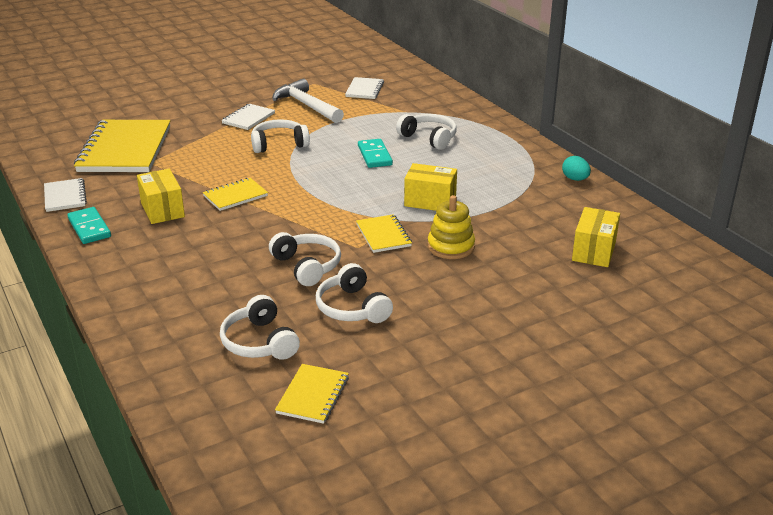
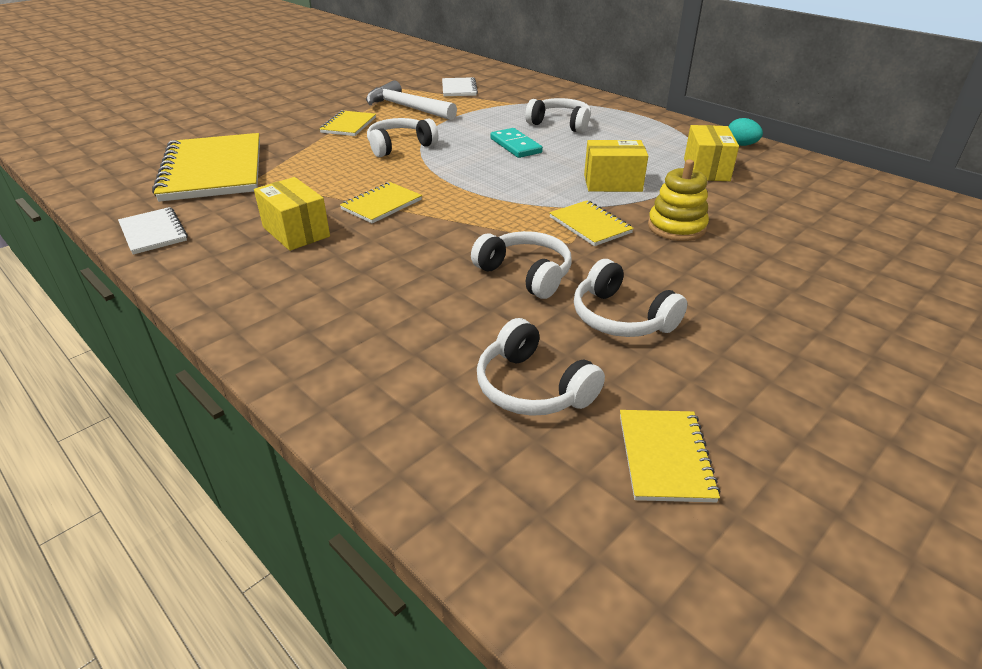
camera: 15 degrees left, 5 degrees up
turquoise domino [67,207,111,244] -> none
white notebook [221,104,275,130] -> yellow notebook [320,110,376,136]
yellow box [572,207,620,267] -> yellow box moved to [684,125,739,181]

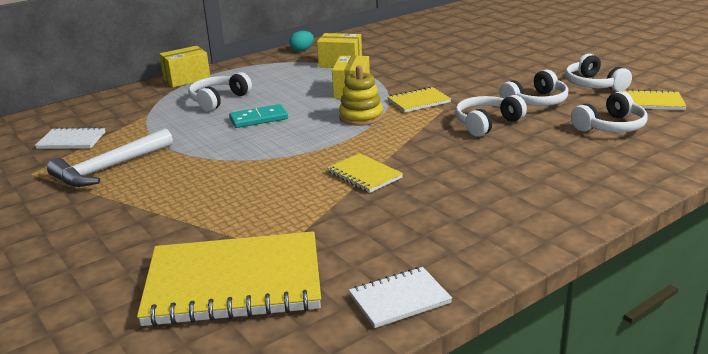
camera: 80 degrees left, 10 degrees down
yellow box [254,177,330,251] -> yellow box moved to [159,46,210,87]
yellow notebook [320,110,376,136] -> none
white headphones [367,118,438,157] -> white headphones moved to [565,54,632,92]
yellow stacking toy [648,160,709,241] -> yellow stacking toy moved to [339,65,383,126]

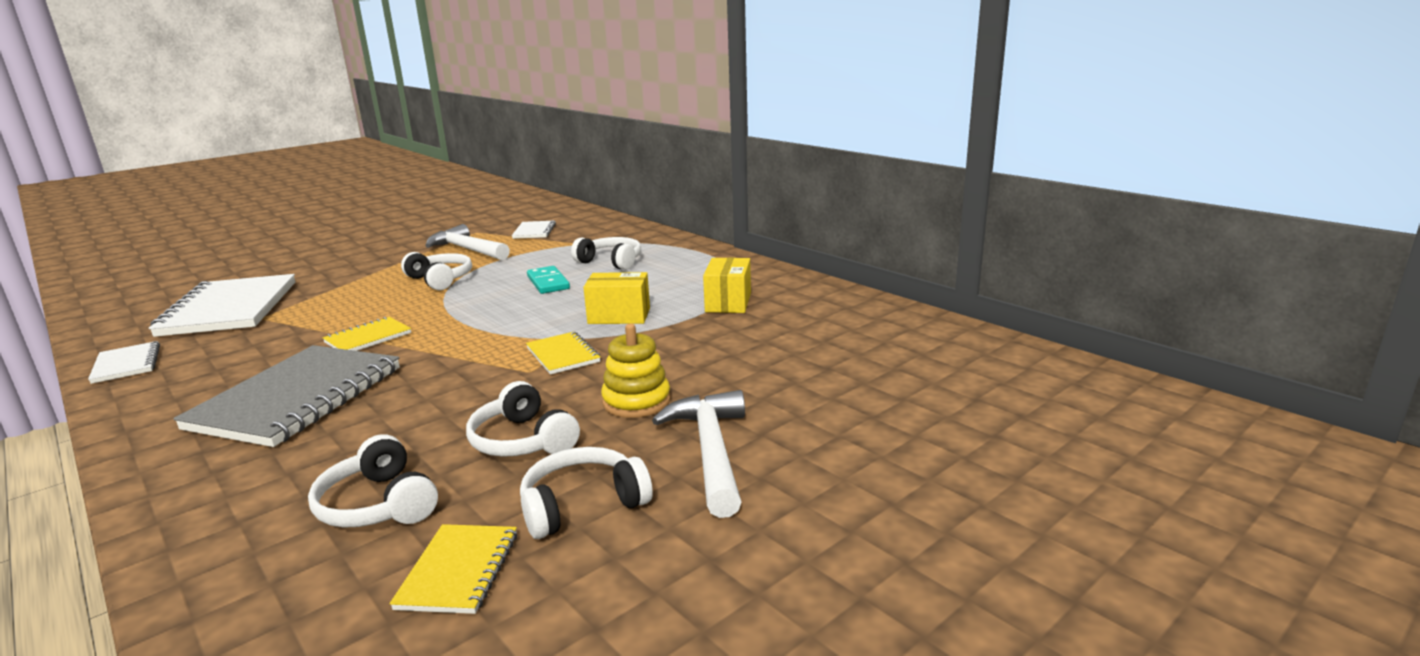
camera: 85 degrees right, 5 degrees down
yellow notebook [137,231,321,327] -> white notebook [149,274,295,337]
yellow box [159,46,210,87] -> none
turquoise egg [289,31,314,52] -> none
yellow stacking toy [339,65,383,126] -> yellow stacking toy moved to [601,324,671,418]
white headphones [455,95,527,137] -> white headphones moved to [401,252,472,290]
none -> grey notebook [173,345,400,447]
none -> white hammer [652,390,745,518]

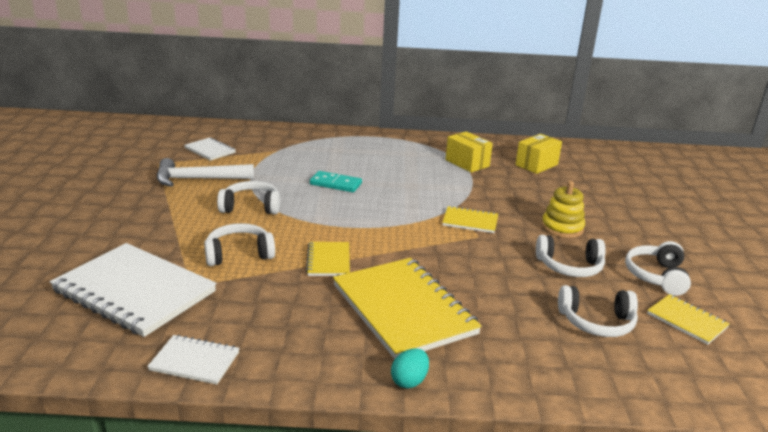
camera: 50 degrees left, 5 degrees up
grey notebook [173,345,400,447] -> yellow notebook [333,258,482,359]
white headphones [571,237,641,270] -> white headphones moved to [204,223,275,266]
yellow box [583,272,650,324] -> yellow box moved to [515,134,562,174]
white hammer [652,390,745,518] -> none
none -> turquoise egg [391,348,429,388]

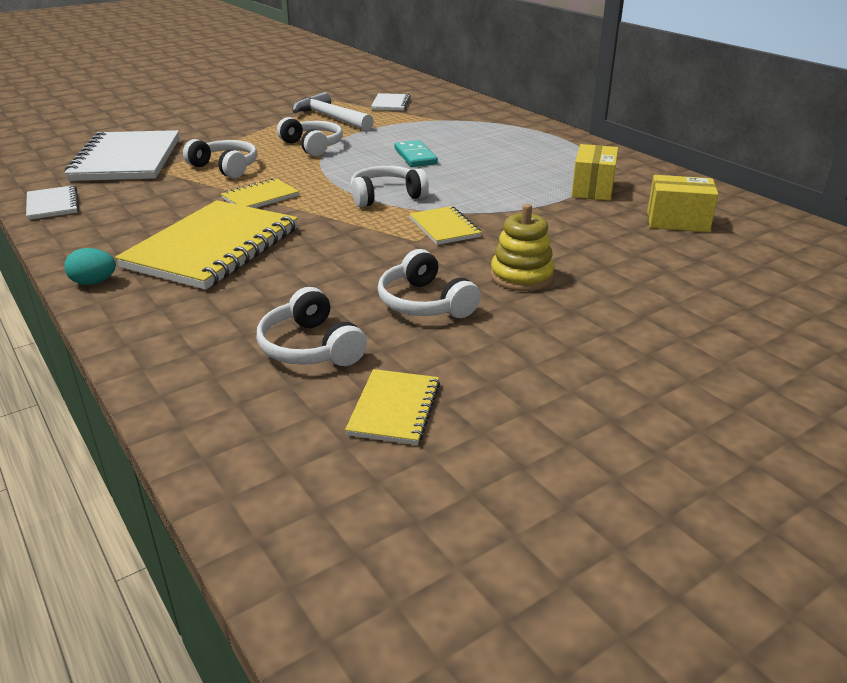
camera: 55 degrees right, 5 degrees up
white headphones [625,241,691,296] -> white headphones moved to [351,166,429,207]

